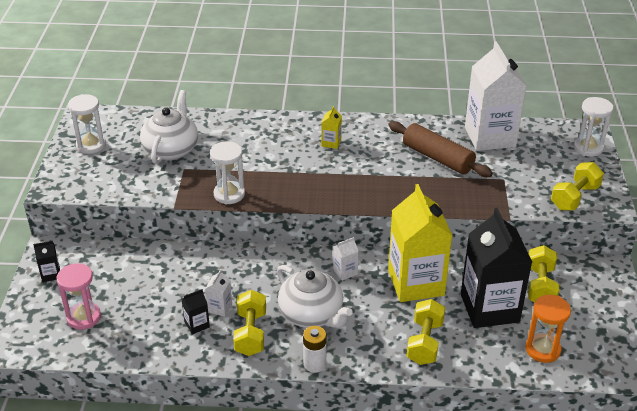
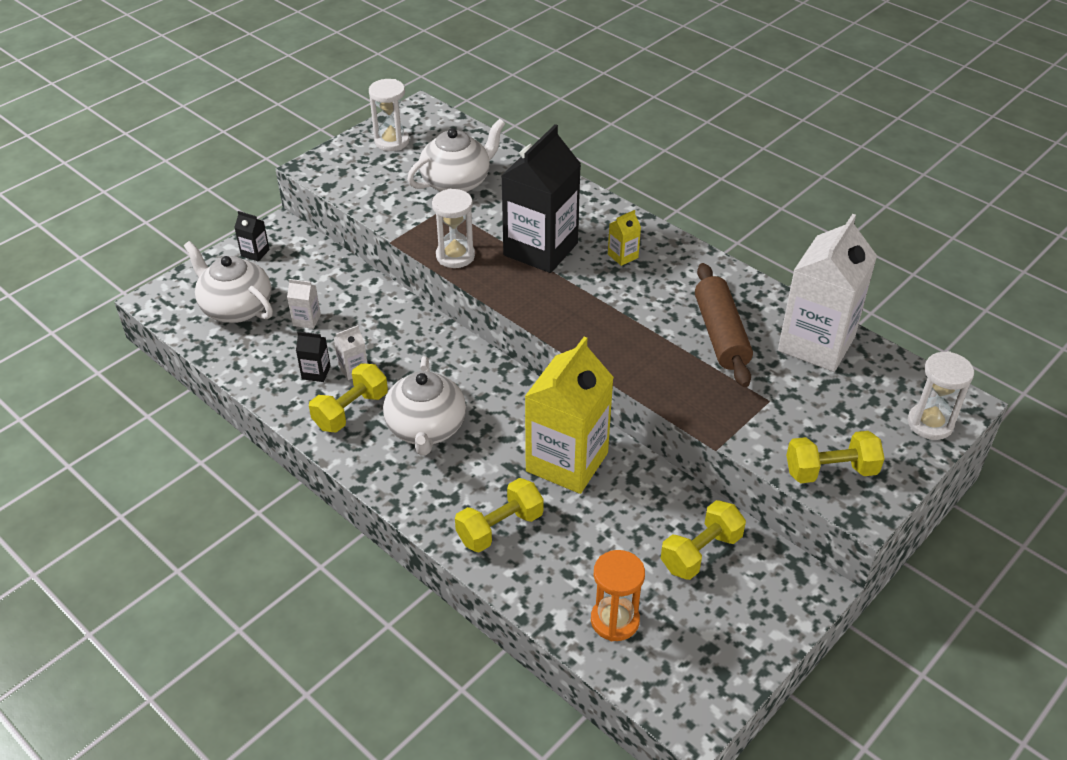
camera: 40 degrees right, 5 degrees up
pink hourglass [56,263,101,330] -> white teapot [184,241,273,323]
white battery [303,326,327,373] -> none
white carton [333,237,359,281] -> white carton moved to [287,279,321,329]
black carton [461,208,532,328] -> black carton moved to [501,124,581,273]

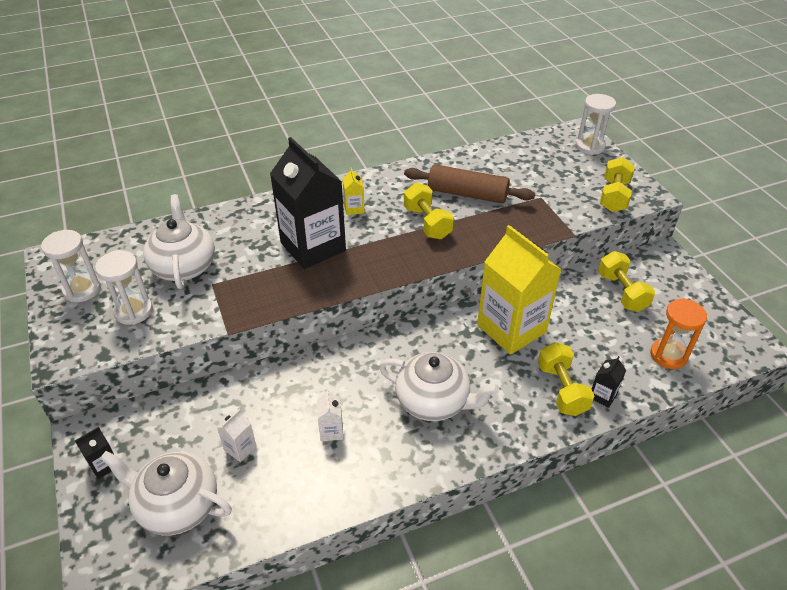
camera: 65 degrees left, 0 degrees up
white teapot [184,241,273,323] -> white teapot turned 45 degrees clockwise [100,451,232,535]
black carton [296,331,331,382] -> black carton moved to [591,356,626,408]
yellow dumbbell [309,363,388,432] -> yellow dumbbell moved to [404,183,454,239]
white hourglass [432,189,475,268] -> white hourglass moved to [95,250,153,325]
white carton [778,214,877,372] -> none

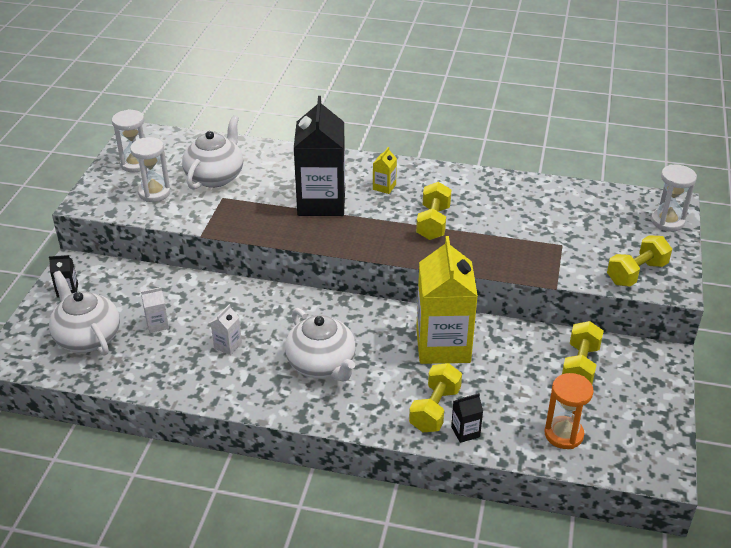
camera: 35 degrees right, 5 degrees down
brown rolling pin [404,164,535,204] -> none

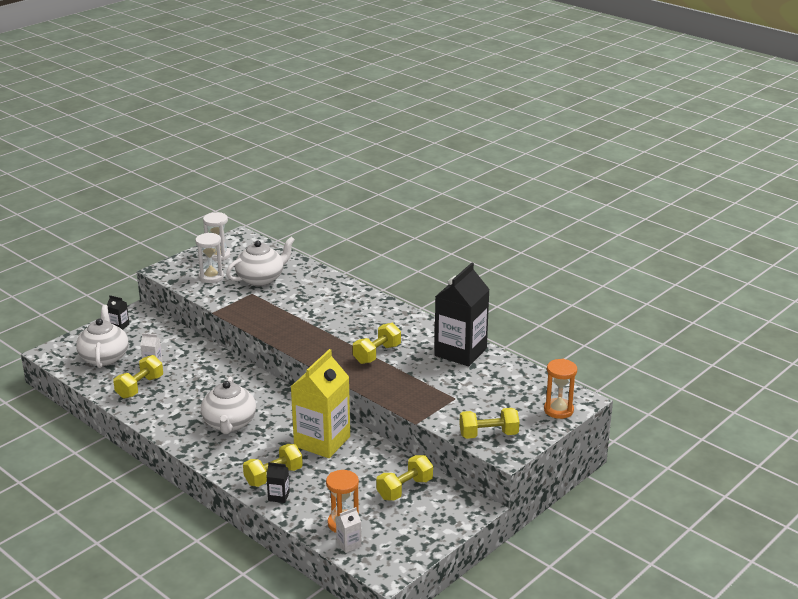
camera: 30 degrees right, 10 degrees down
white carton [211,304,242,355] -> white carton moved to [336,507,362,553]
black carton [294,96,345,216] -> black carton moved to [434,263,490,366]
yellow carton [373,147,397,194] -> none
white hourglass [651,165,697,231] -> orange hourglass [544,359,577,419]
none -> yellow dumbbell [113,355,163,399]

